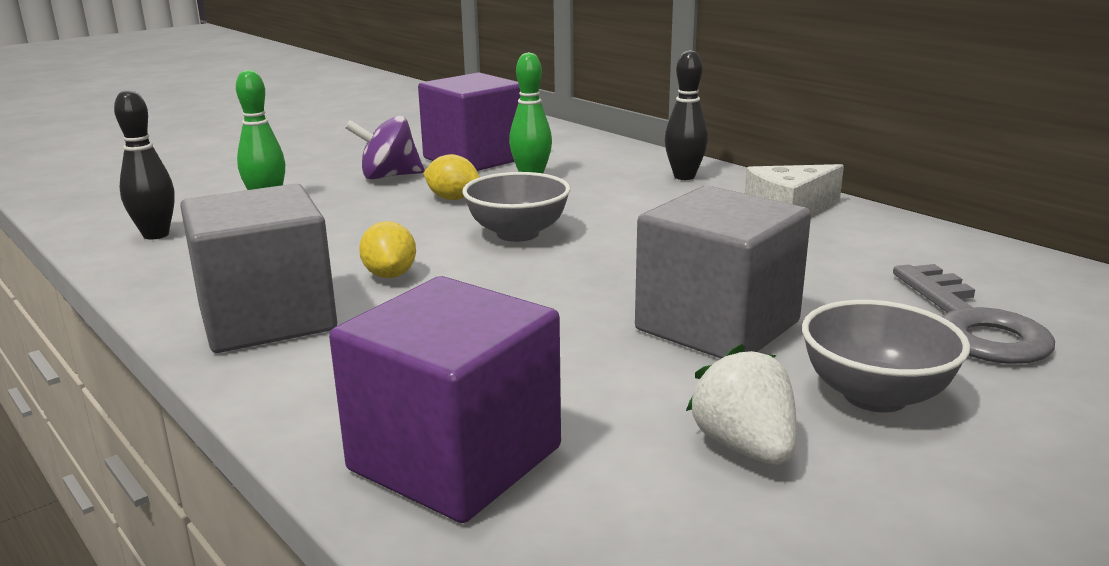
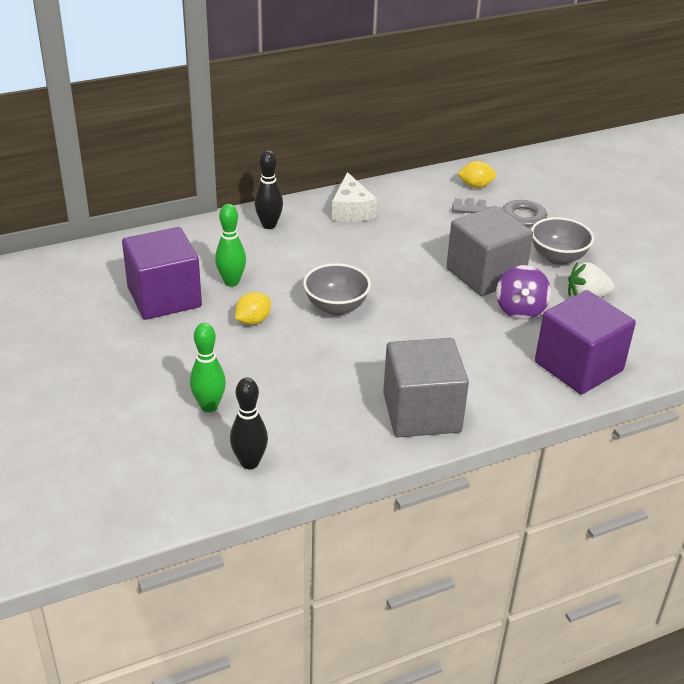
camera: 75 degrees left, 15 degrees up
purple spinning top [345,116,425,179] -> purple spinning top moved to [496,265,551,320]
yellow lemon [359,221,416,278] -> yellow lemon moved to [458,161,496,188]

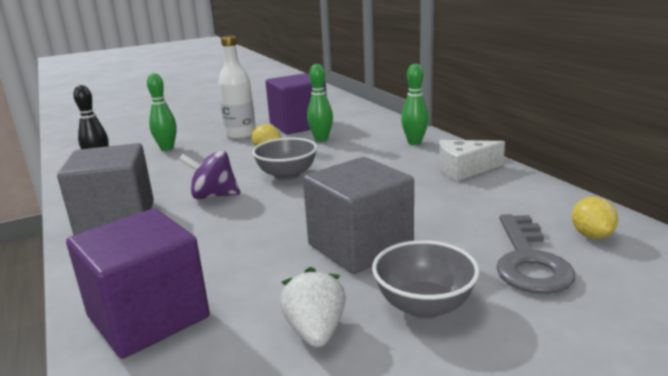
camera: 90 degrees right, 15 degrees down
black bowling pin [254,150,283,229] -> green bowling pin [401,64,429,145]
purple spinning top [496,265,551,320] -> purple spinning top moved to [179,150,240,199]
none -> white bottle [218,36,255,139]

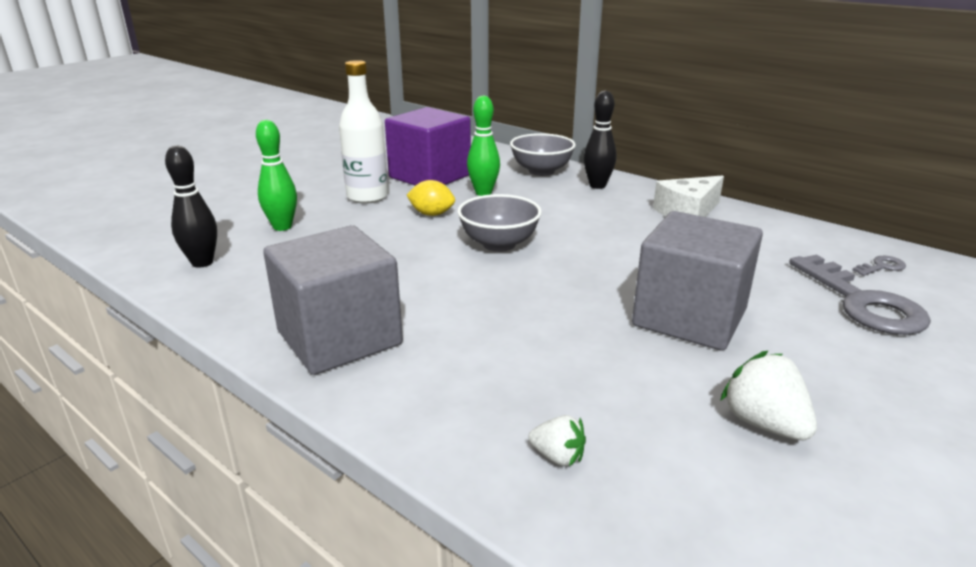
camera: 25 degrees left, 5 degrees up
purple cube [66,208,210,359] -> white strawberry [528,415,586,466]
purple spinning top [179,150,240,199] -> none
grey bowl [372,240,480,319] -> grey bowl moved to [510,133,576,176]
green bowling pin [401,64,429,145] -> black bowling pin [584,91,616,189]
yellow lemon [572,197,618,239] -> grey key [853,256,906,276]

